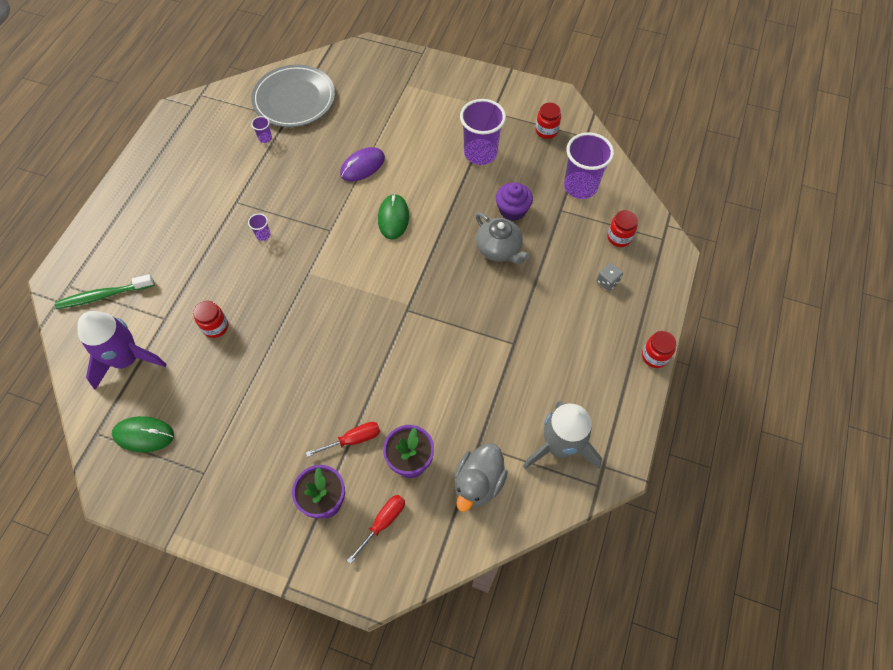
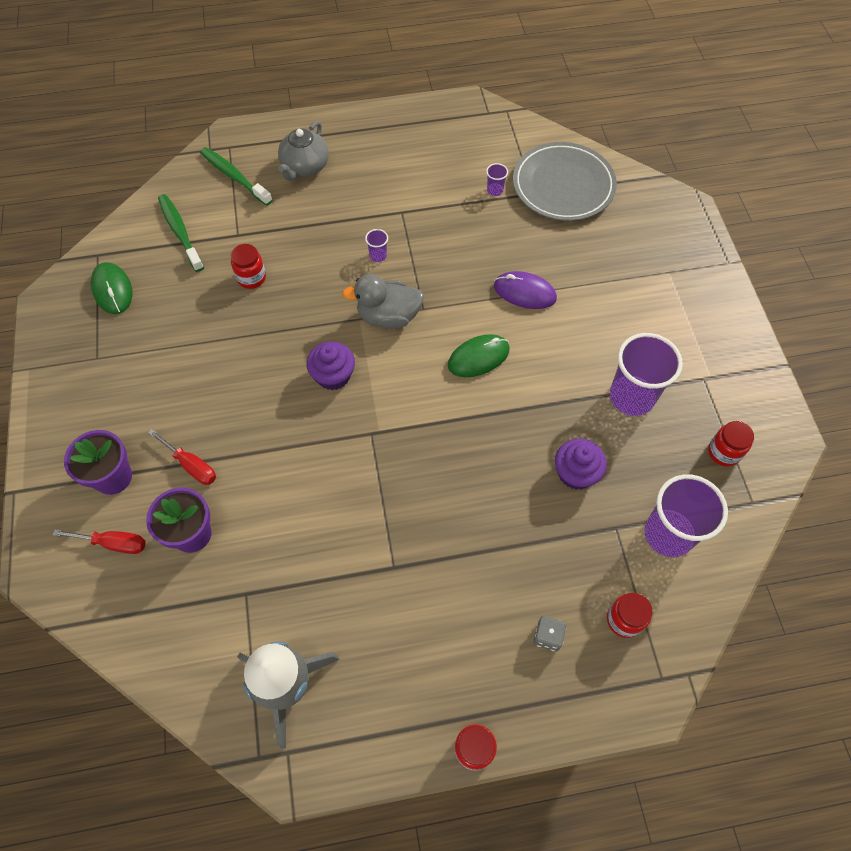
camera: 60 degrees right, 0 degrees up
purple rocket [77,311,167,390] -> green toothbrush [158,194,204,272]
grey duck [455,443,508,512] -> grey duck moved to [342,274,424,329]
grey teapot [476,212,529,264] -> grey teapot moved to [278,121,329,181]
none -> purple cupcake [307,341,355,390]

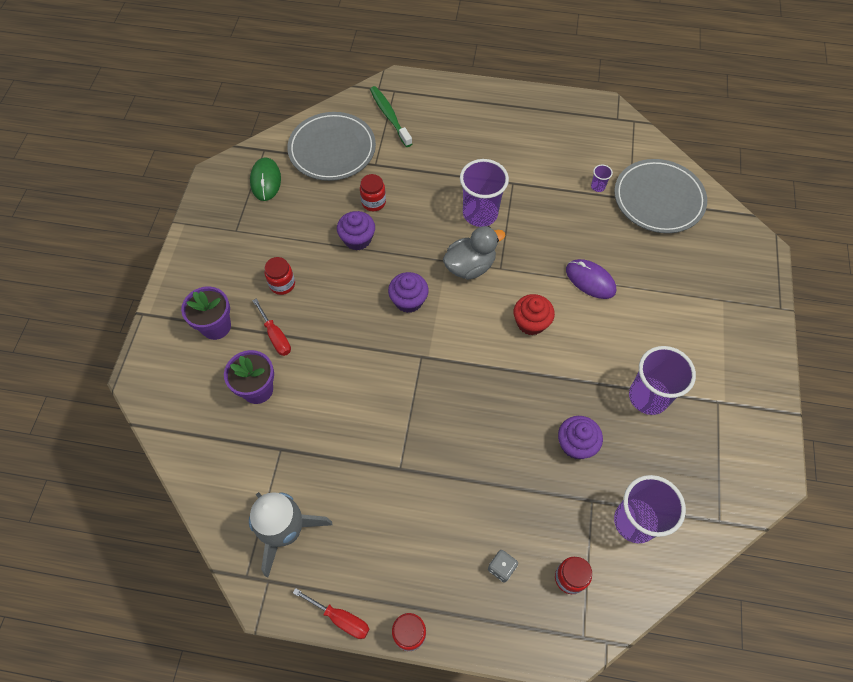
camera: 20 degrees right, 0 degrees up
red screwdriver [53,529,146,554] -> red screwdriver moved to [293,588,370,639]
green toothbrush [158,194,204,272] -> grey plate [287,112,376,181]
grey teapot [278,121,329,181] -> none
grey duck [342,274,424,329] -> grey duck turned 135 degrees clockwise [443,226,506,280]
purple cup [365,229,388,262] -> purple cup [460,159,509,227], size x2.39
green mouse [448,334,510,377] -> red cupcake [514,294,555,335]
red jar [708,421,754,467] -> red jar moved to [264,257,295,295]
none -> purple cupcake [337,211,375,250]

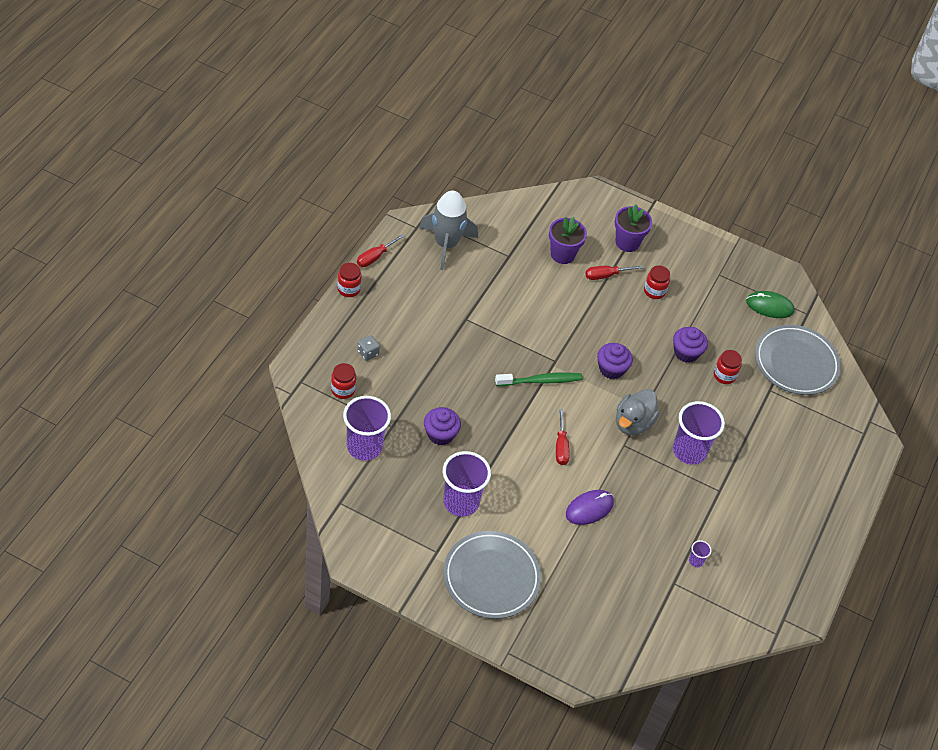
camera: 100 degrees right, 10 degrees down
green toothbrush [370,86,412,147] -> green toothbrush moved to [495,372,583,386]
grey duck [443,226,506,280] -> grey duck turned 45 degrees clockwise [616,389,659,435]
red cupcake [514,294,555,335] -> red screwdriver [556,409,570,465]
grey plate [614,159,707,233] -> grey plate moved to [443,531,541,619]

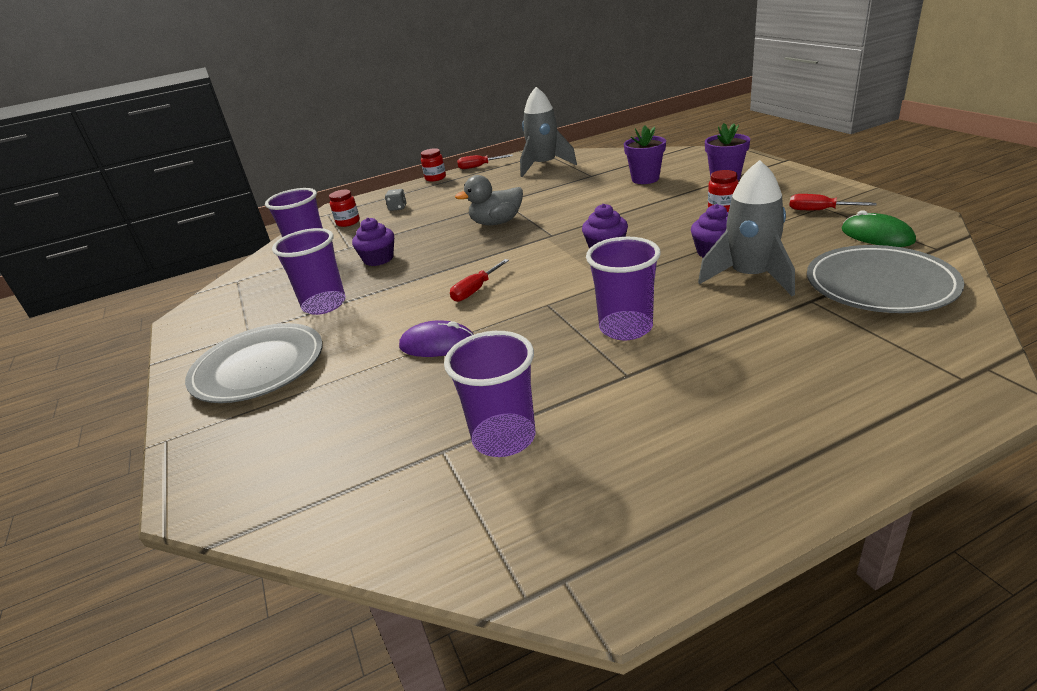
camera: 50 degrees right, 20 degrees down
green toothbrush [495,372,583,386] -> none
red screwdriver [585,265,643,280] -> red screwdriver moved to [789,194,877,210]
grey duck [616,389,659,435] -> grey duck moved to [455,175,523,225]
purple cup [689,540,711,567] -> purple cup [444,331,535,457], size x2.39
red jar [714,350,742,384] -> grey rocket [698,160,795,296]

